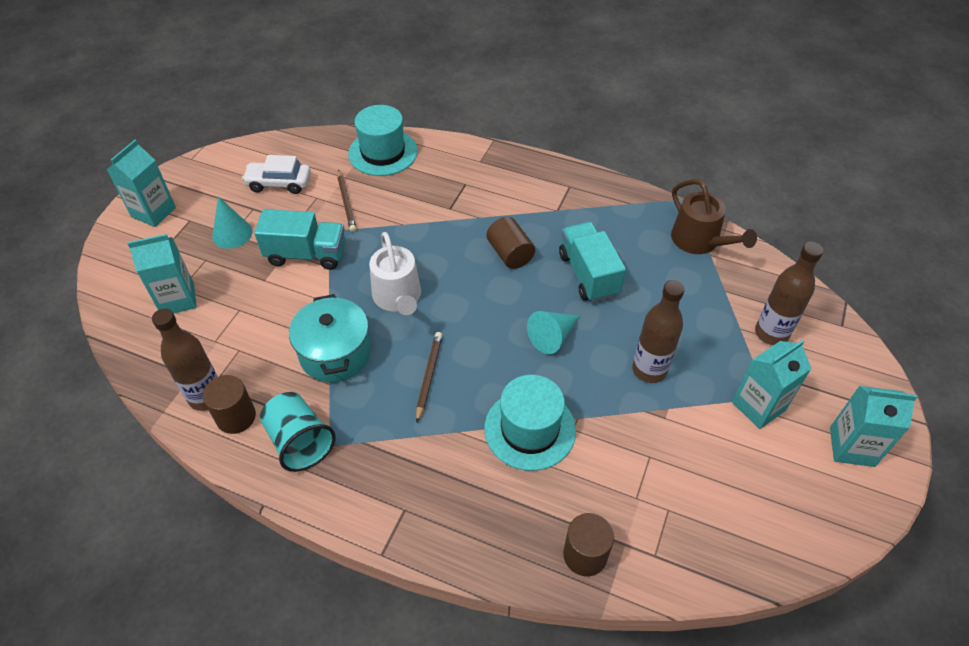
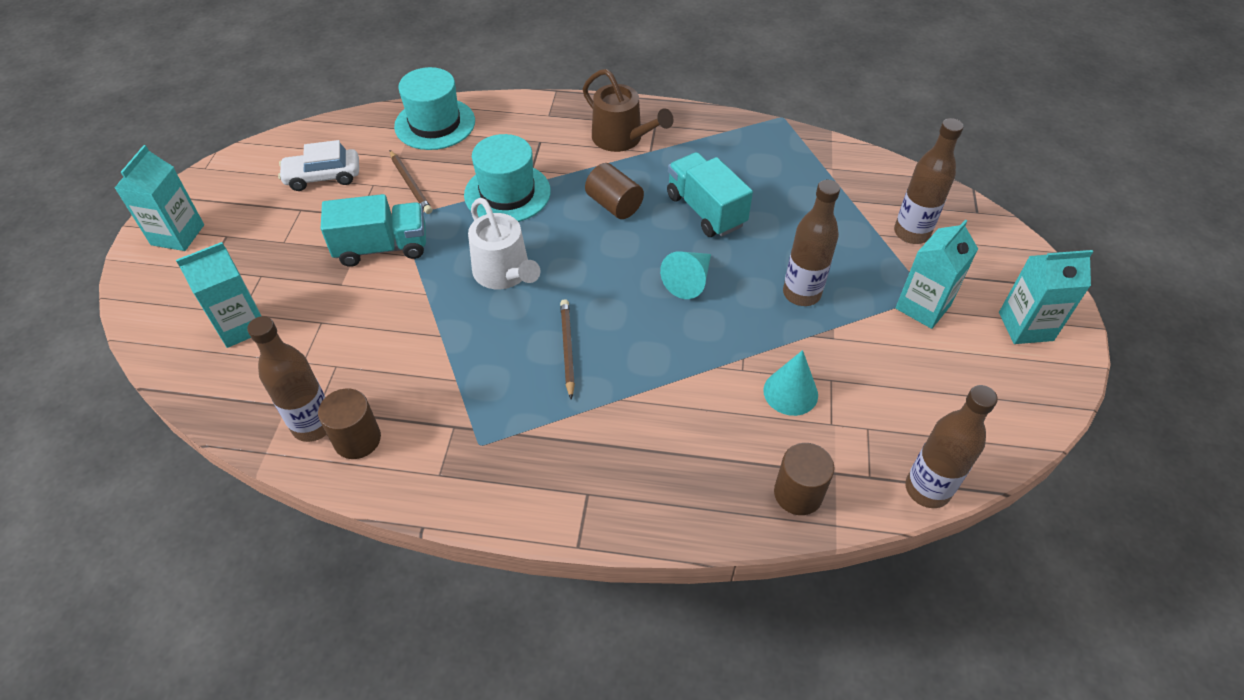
camera: 15 degrees left, 0 degrees up
turquoise cone [212,196,253,249] -> turquoise cone moved to [763,350,818,416]
turquoise cup [260,392,336,472] -> none
turquoise pot [289,294,371,382] -> none
turquoise hat [484,375,576,471] -> turquoise hat moved to [464,134,551,222]
brown watering can [671,179,757,254] -> brown watering can moved to [583,69,673,152]
none -> brown bottle [905,385,998,508]

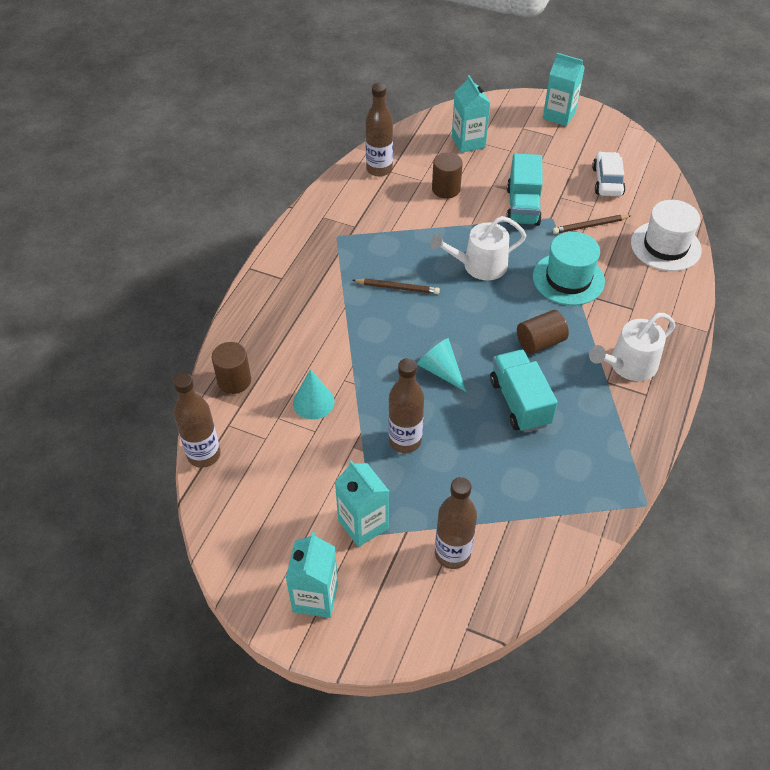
camera: 105 degrees right, 0 degrees up
brown cylinder [318,389,381,459] -> brown cylinder moved to [432,152,463,199]
turquoise hat [394,67,475,150] -> white hat [631,200,702,271]
brown watering can [583,69,673,152] -> white watering can [589,313,676,381]
turquoise truck [667,152,753,237] -> turquoise truck turned 90 degrees counterclockwise [490,350,558,433]

